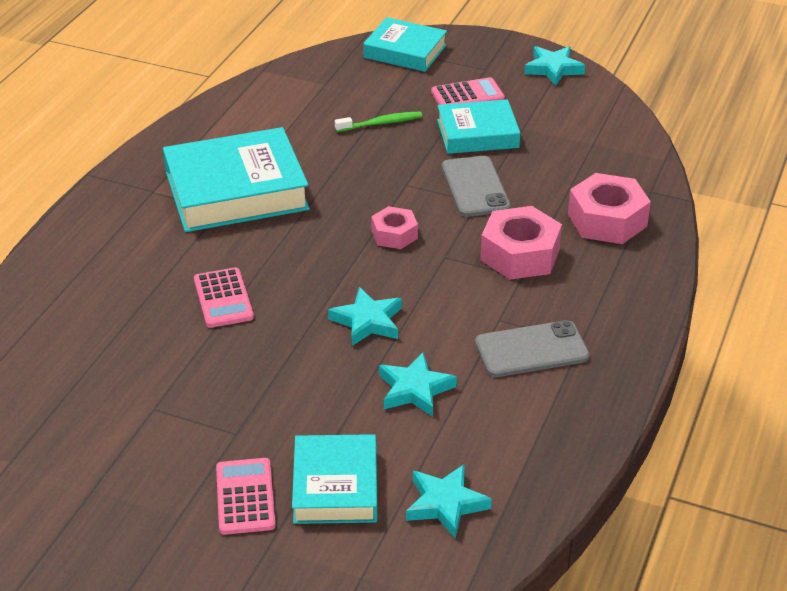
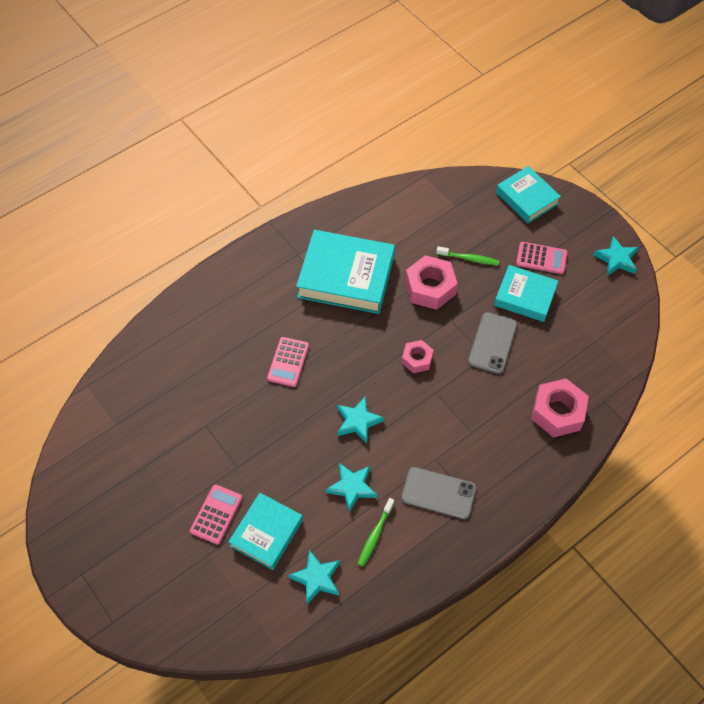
camera: 30 degrees right, 20 degrees up
pink nut [480,206,562,280] -> pink nut moved to [405,255,458,310]
none -> green toothbrush [358,498,394,567]

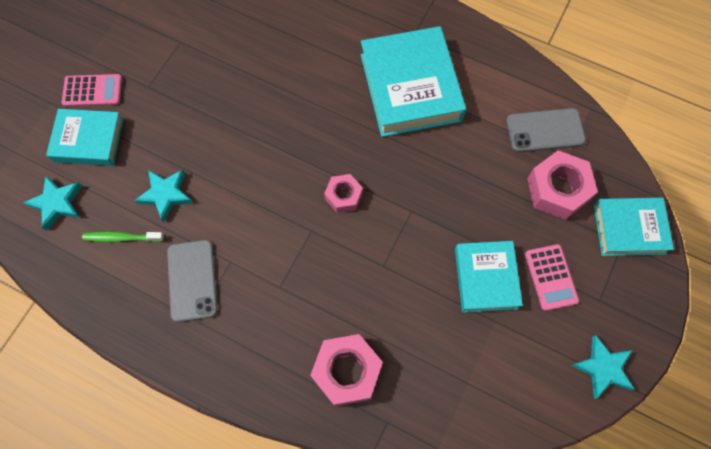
camera: 65 degrees right, 10 degrees up
pink calculator [267,337,309,387] -> none
turquoise star [337,396,384,444] -> none
pink nut [405,255,458,310] -> pink nut moved to [527,151,598,220]
green toothbrush [436,246,499,266] -> none
grey phone [468,312,517,374] -> grey phone moved to [506,108,586,152]
turquoise book [496,166,561,223] -> turquoise book turned 60 degrees clockwise [594,198,674,256]

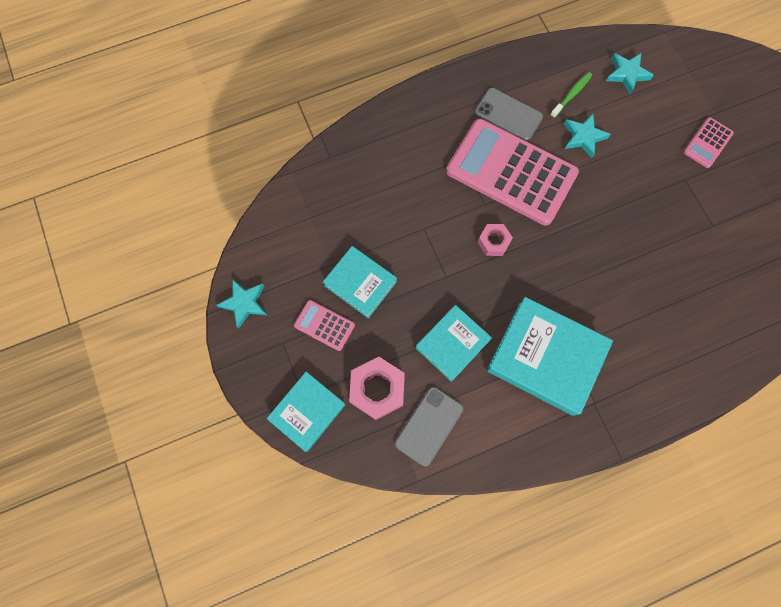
camera: 130 degrees right, 5 degrees up
turquoise book [46,109,124,166] -> turquoise book moved to [416,305,492,382]
pink nut [310,334,383,406] -> none
none -> pink calculator [446,119,579,226]

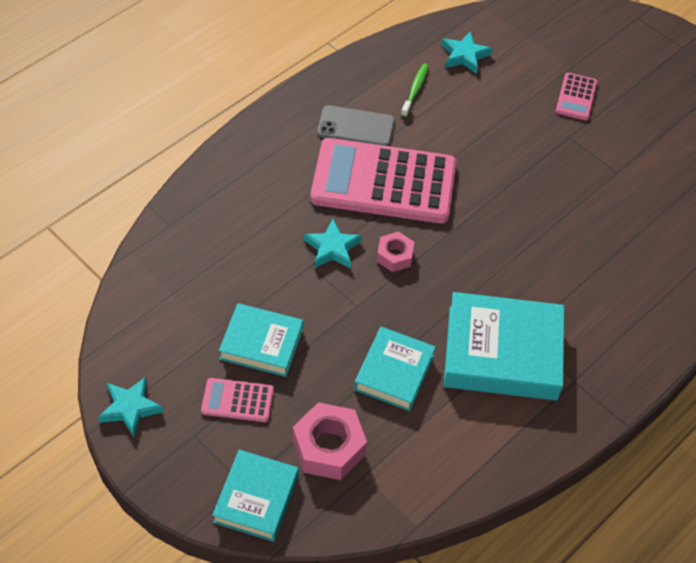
camera: 25 degrees left, 20 degrees down
grey phone [395,387,464,466] -> none
turquoise star [564,114,611,158] -> turquoise star moved to [304,219,362,269]

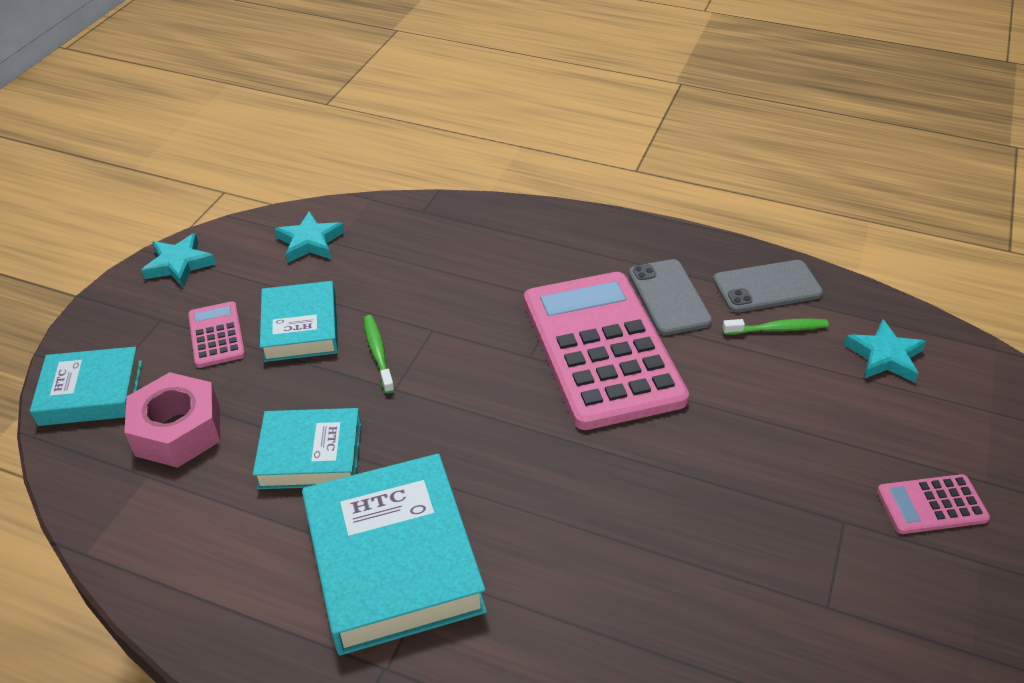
camera: 70 degrees right, 10 degrees down
turquoise star [304,219,362,269] -> turquoise star moved to [274,211,345,263]
pink nut [377,232,414,272] -> none
none -> green toothbrush [364,315,395,394]
none -> grey phone [713,260,823,313]

